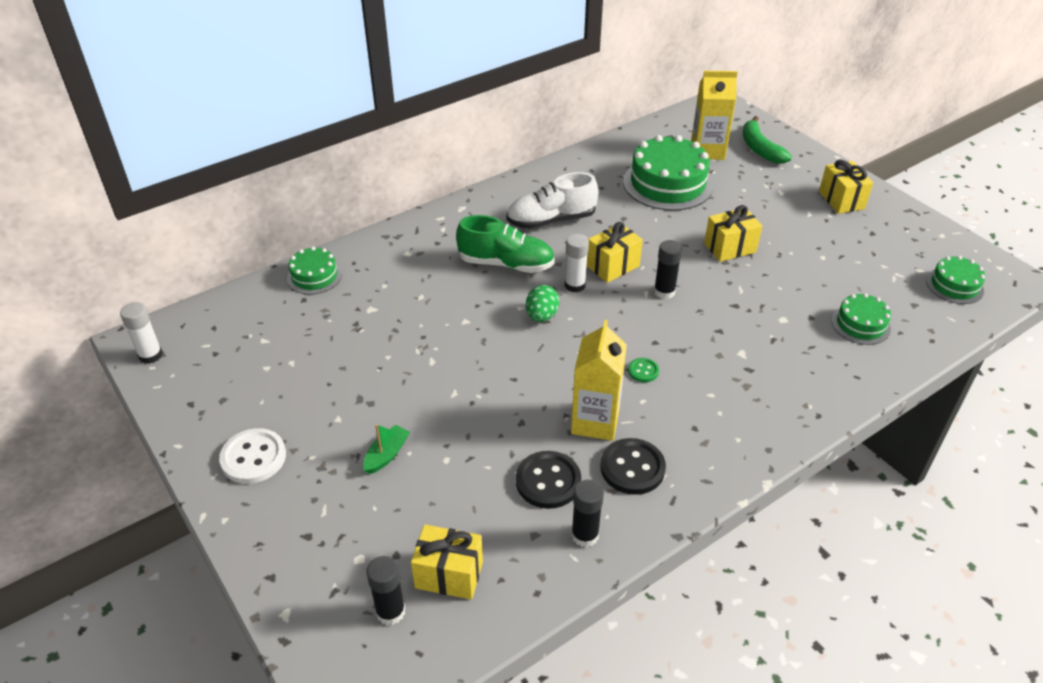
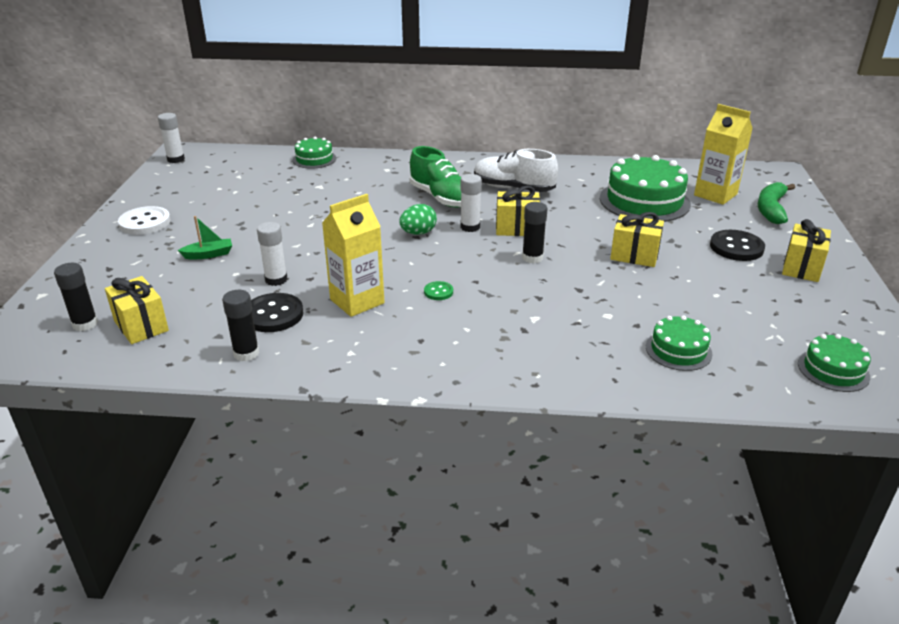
camera: 40 degrees right, 10 degrees down
black button [601,438,666,495] -> black button moved to [710,230,765,261]
none -> white glue stick [257,222,288,286]

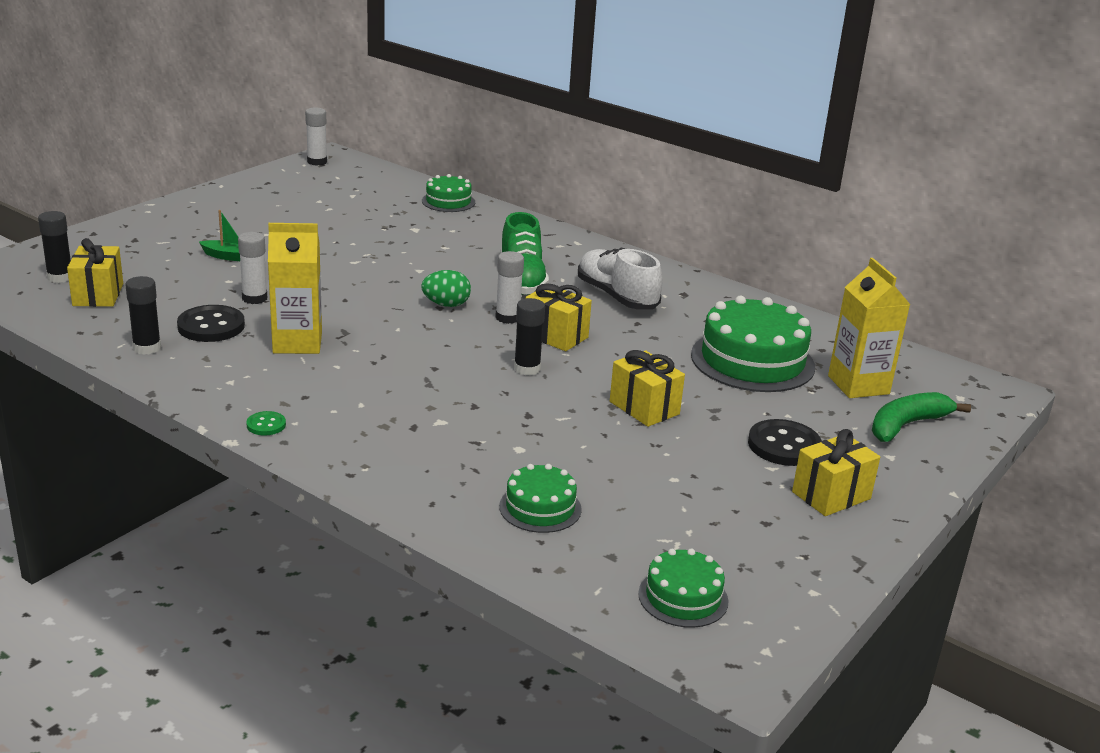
camera: 30 degrees right, 5 degrees down
white button [118,206,171,235] -> none
green button [424,281,453,300] -> green button moved to [246,411,286,435]

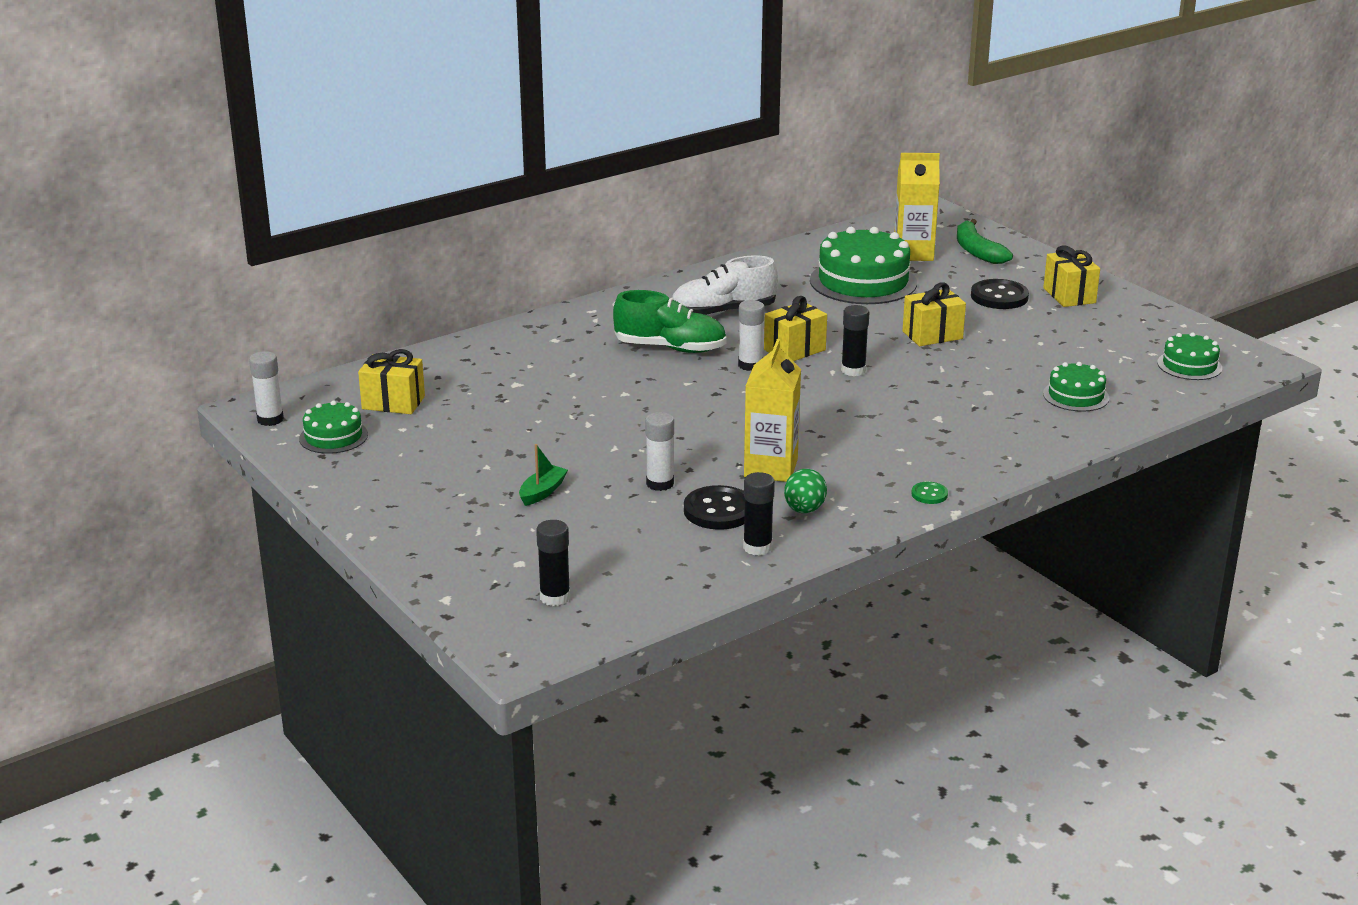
camera: 70 degrees left, 0 degrees up
yellow gift [67,238,123,307] -> yellow gift moved to [358,349,425,414]
green egg [421,270,471,307] -> green egg moved to [784,469,827,513]
green cake [422,174,475,212] -> green cake moved to [299,401,368,454]

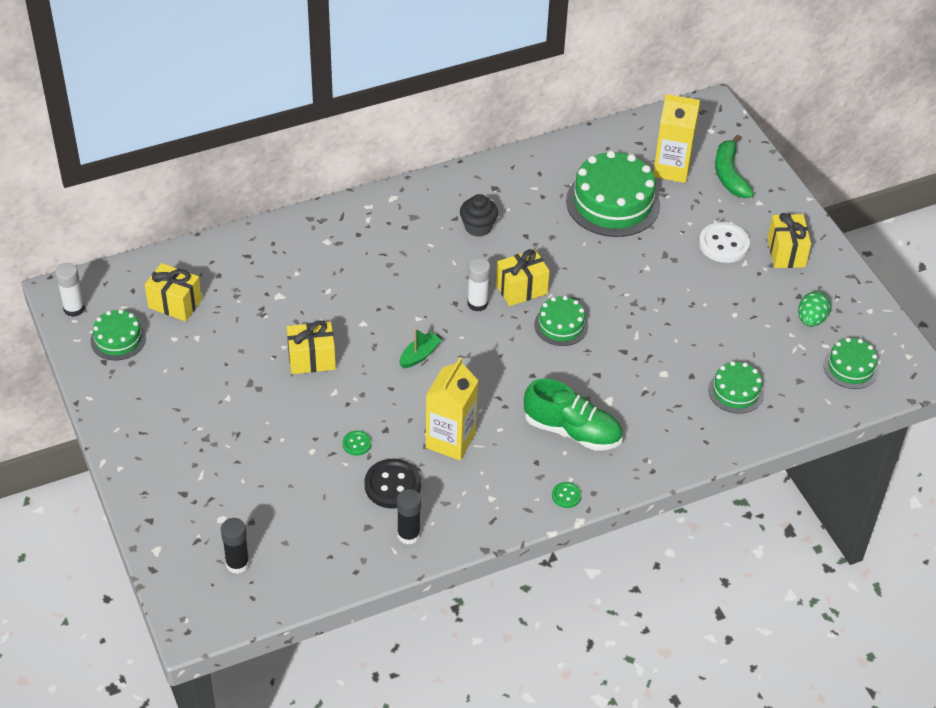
camera: 10 degrees right, 20 degrees up
green boat [519,444,568,506] -> green boat moved to [400,328,442,368]
green shoe [613,290,727,353] -> green shoe moved to [524,379,623,451]
white glue stick [645,412,674,491] -> green button [342,430,371,456]
white shoe [672,255,778,317] -> black cupcake [460,194,498,237]
green egg [784,469,827,513] -> green egg moved to [798,291,831,327]
black glue stick [841,305,869,376] -> green cake [534,296,588,346]
yellow gift [903,282,966,346] -> yellow gift moved to [287,320,336,374]
black button [971,279,1029,309] -> white button [699,222,750,263]

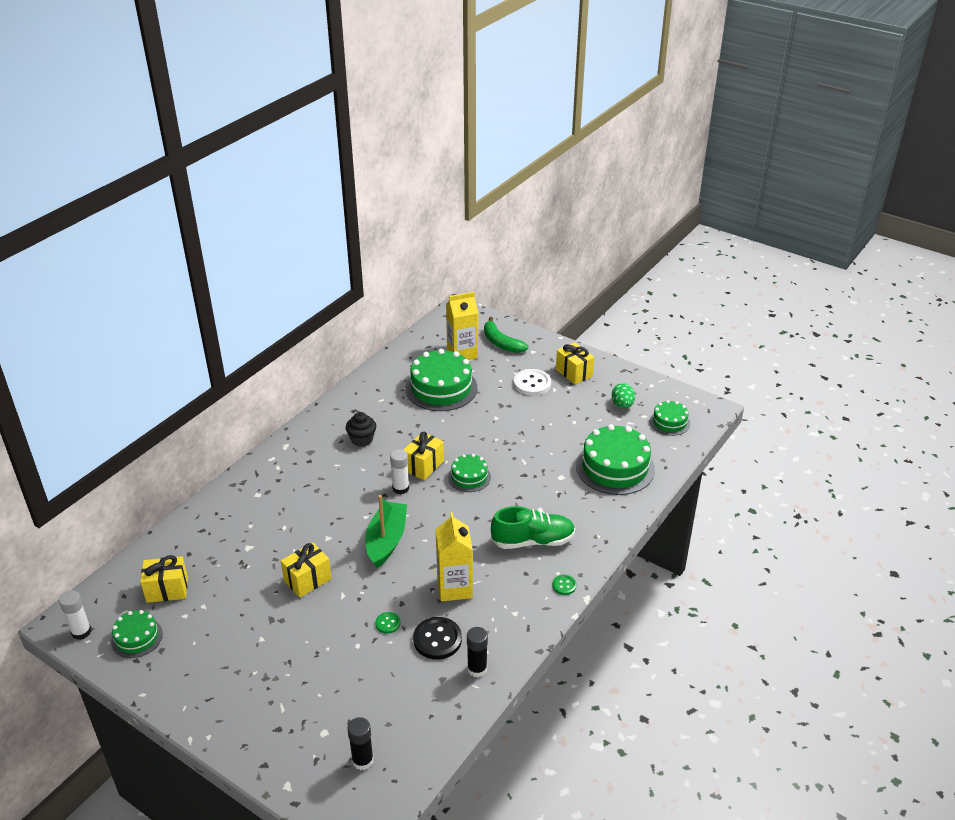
camera: 30 degrees left, 10 degrees down
green boat [400,328,442,368] -> green boat [365,495,407,568], size x1.91
green cake [708,361,764,414] -> green cake [576,424,655,495], size x1.85

